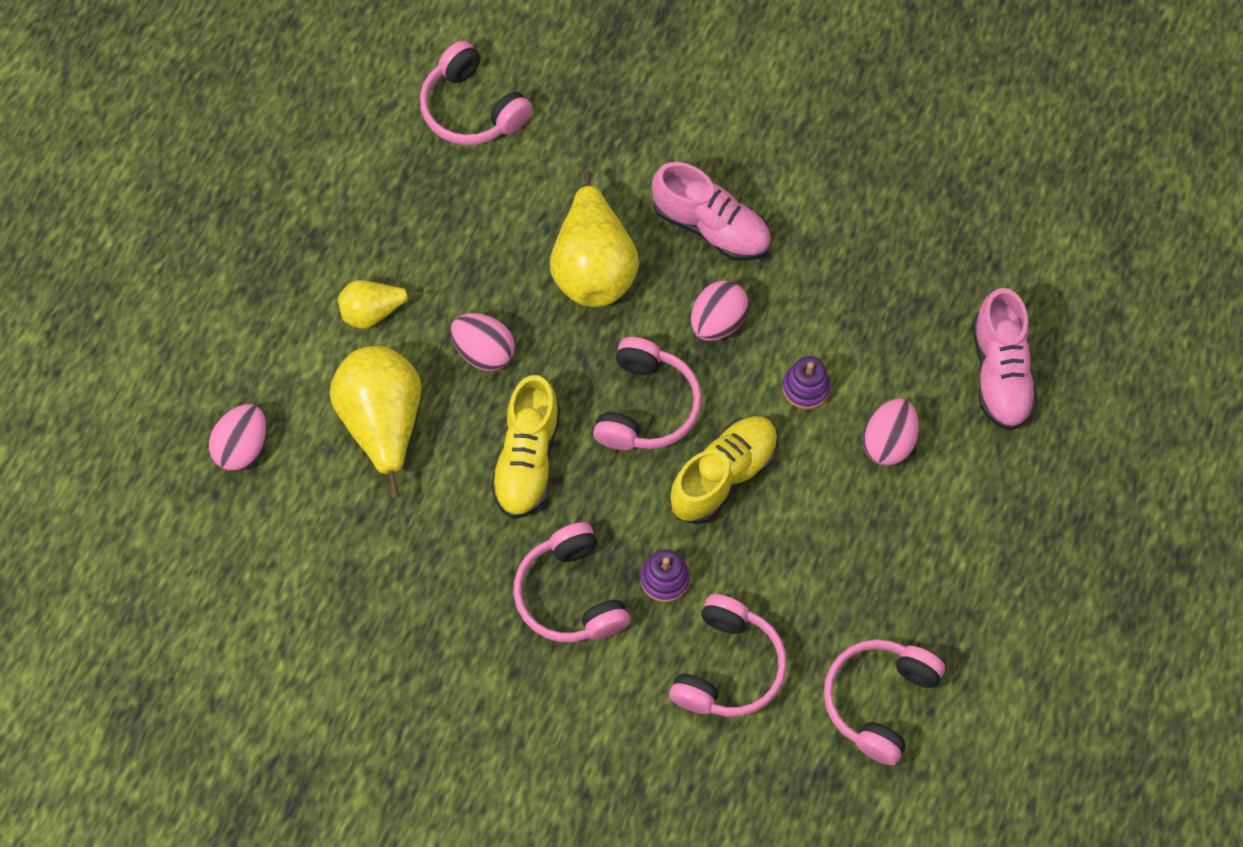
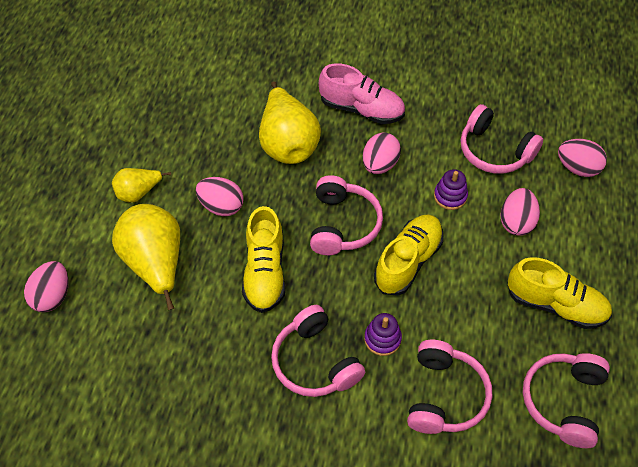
camera: 10 degrees left, 10 degrees down
pink headphones [420,40,533,145] -> pink headphones moved to [461,104,543,174]
pink shoe [972,288,1038,431] -> pink egg [558,139,607,177]
none -> yellow shoe [507,257,612,329]

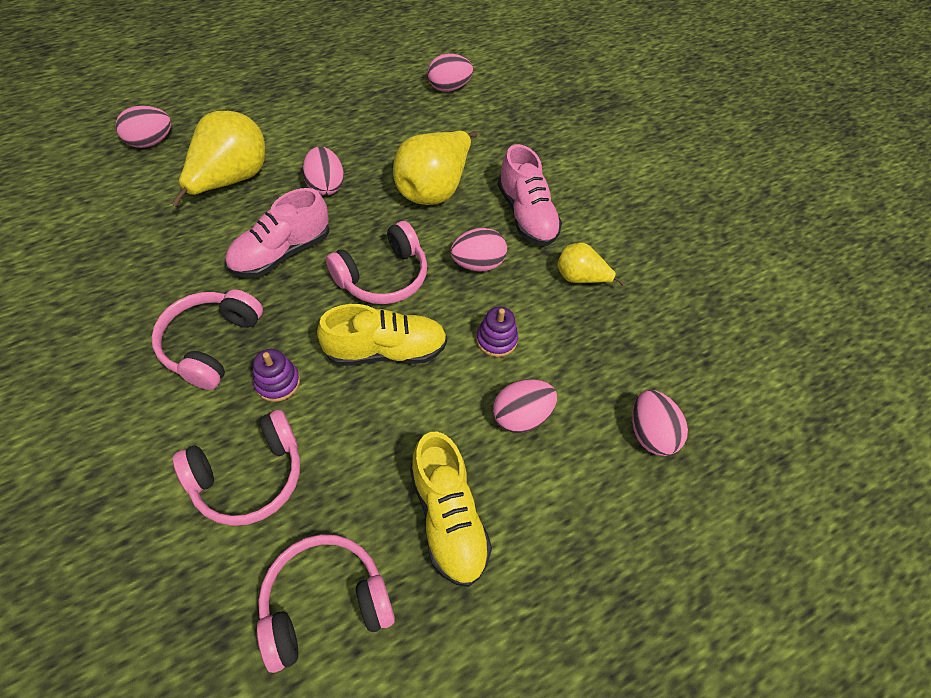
camera: 45 degrees right, 0 degrees up
yellow pear [112,168,171,203] -> yellow pear moved to [557,243,625,286]
yellow shoe [242,206,285,313] -> pink shoe [225,188,329,278]
pink headphones [461,104,543,174] -> none
none -> pink egg [427,54,473,92]

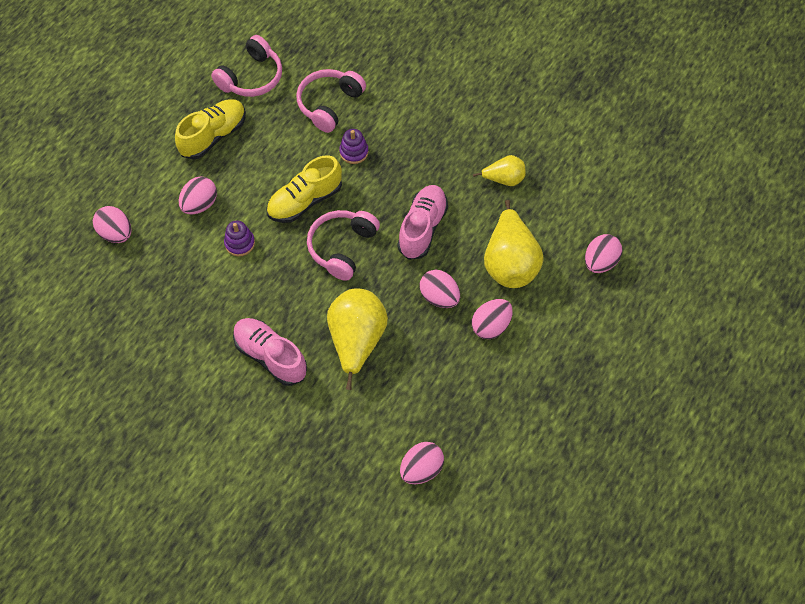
camera: 155 degrees right, 5 degrees up
pink headphones [151,290,263,390] -> none
yellow shoe [410,431,492,587] -> yellow shoe turned 90 degrees clockwise [175,99,246,159]
pink egg [450,228,507,272] -> pink egg moved to [472,299,513,339]
yellow pear [557,243,625,286] -> yellow pear moved to [473,155,526,186]

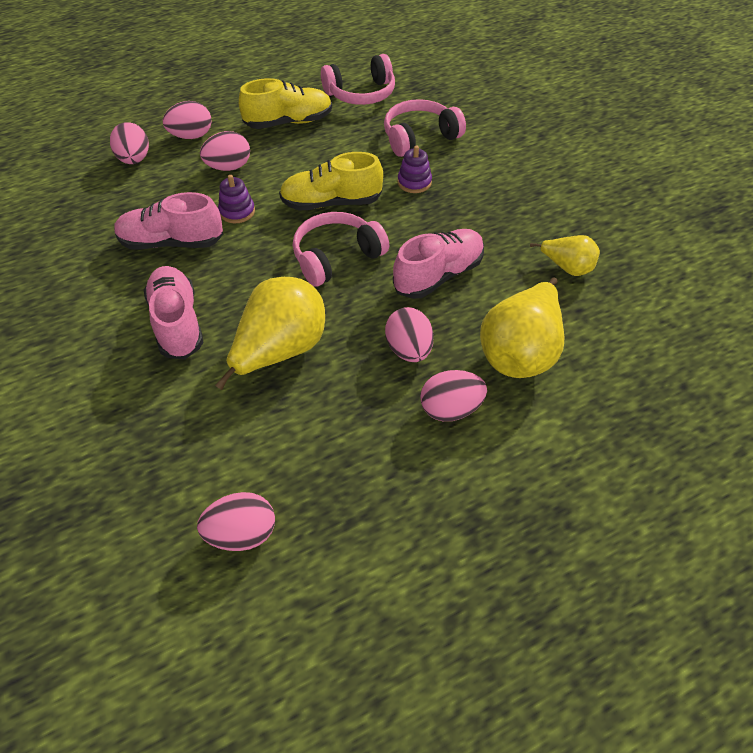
camera: 30 degrees right, 10 degrees down
pink egg [585,234,622,273] -> pink egg moved to [163,101,212,139]
none -> pink shoe [114,192,223,250]

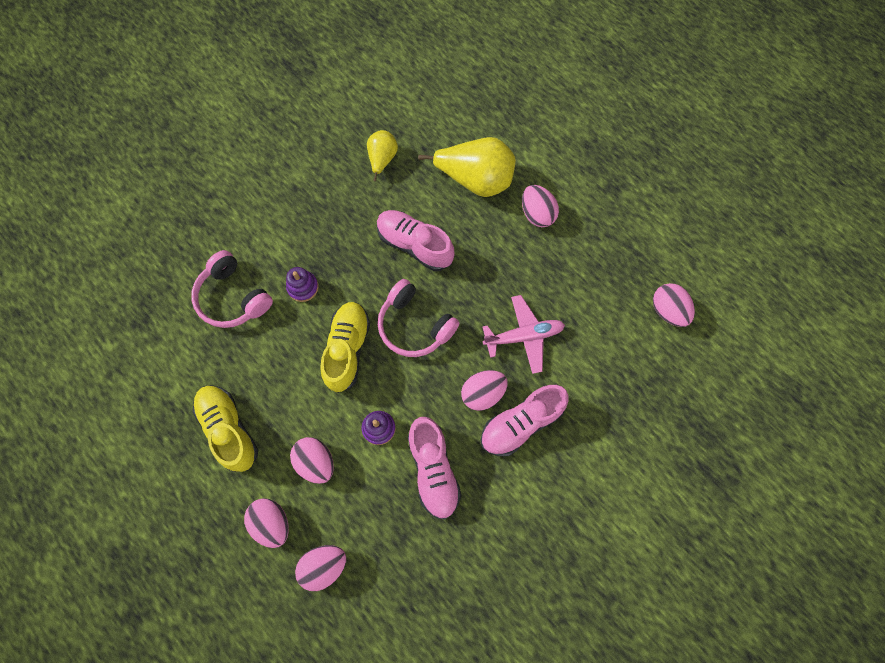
camera: 105 degrees left, 20 degrees up
yellow pear [215,277,325,390] -> pink plane [482,295,565,374]
yellow shoe [279,152,383,210] -> yellow shoe turned 150 degrees counterclockwise [320,302,370,393]
pink headphones [321,54,395,105] -> none
pink egg [385,307,434,362] -> pink egg moved to [461,370,508,411]

